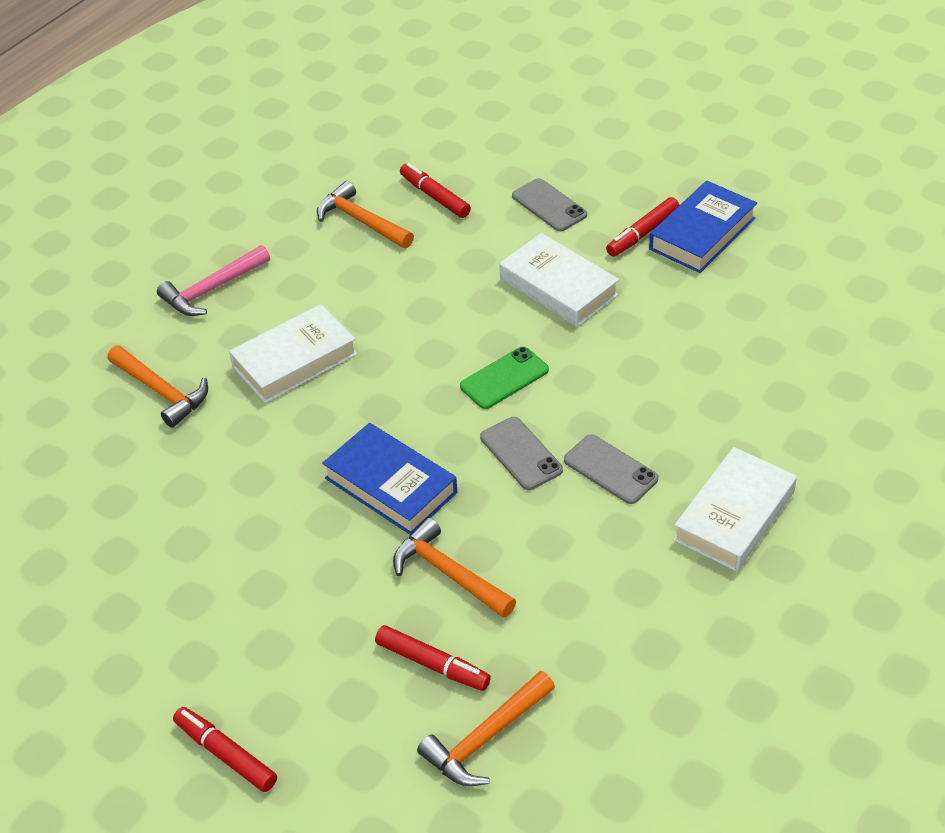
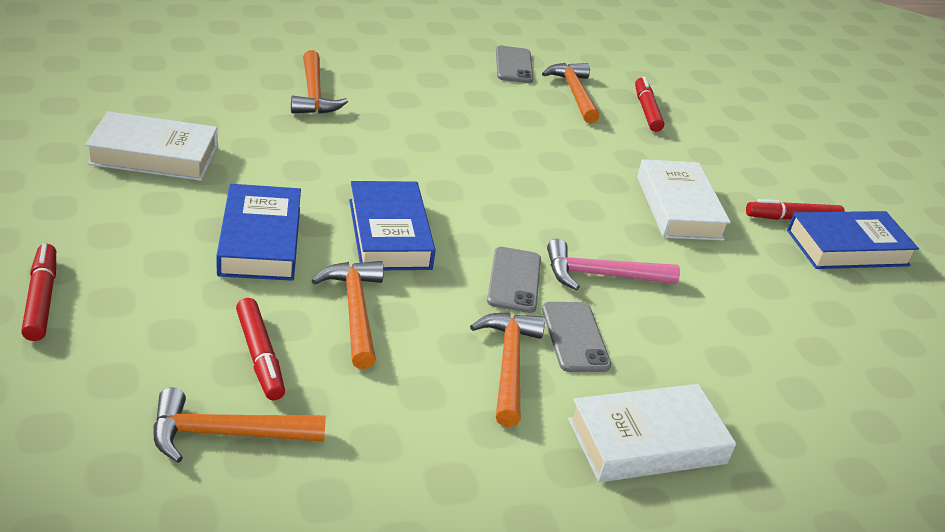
camera: 30 degrees right, 10 degrees down
pink hammer [157,245,270,316] -> pink hammer moved to [547,239,680,290]
white book [229,304,358,403] -> white book moved to [85,111,218,181]
green phone [460,347,549,409] -> none
grey phone [512,178,587,232] -> grey phone moved to [496,46,533,83]
none -> blue book [216,184,301,281]
none -> orange hammer [470,313,545,427]

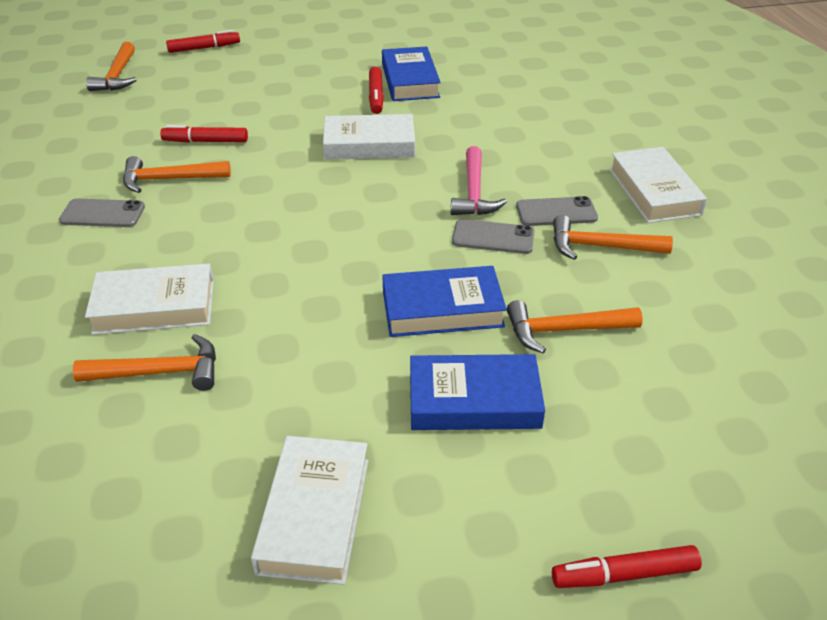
camera: 80 degrees left, 5 degrees up
orange hammer [153,388,326,463] -> orange hammer moved to [86,42,137,91]
red marker [236,298,285,400] -> red marker moved to [166,30,240,53]
none -> white book [85,264,214,335]

